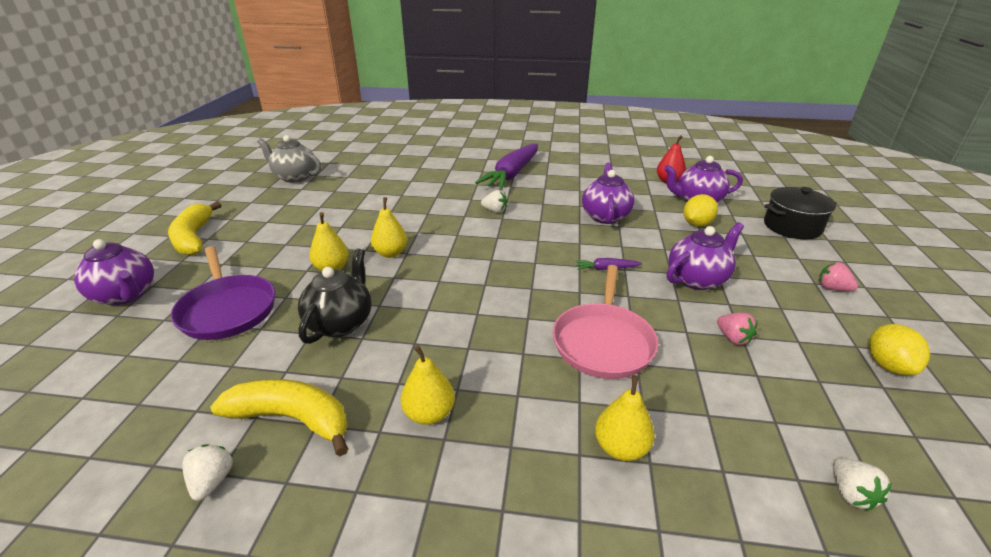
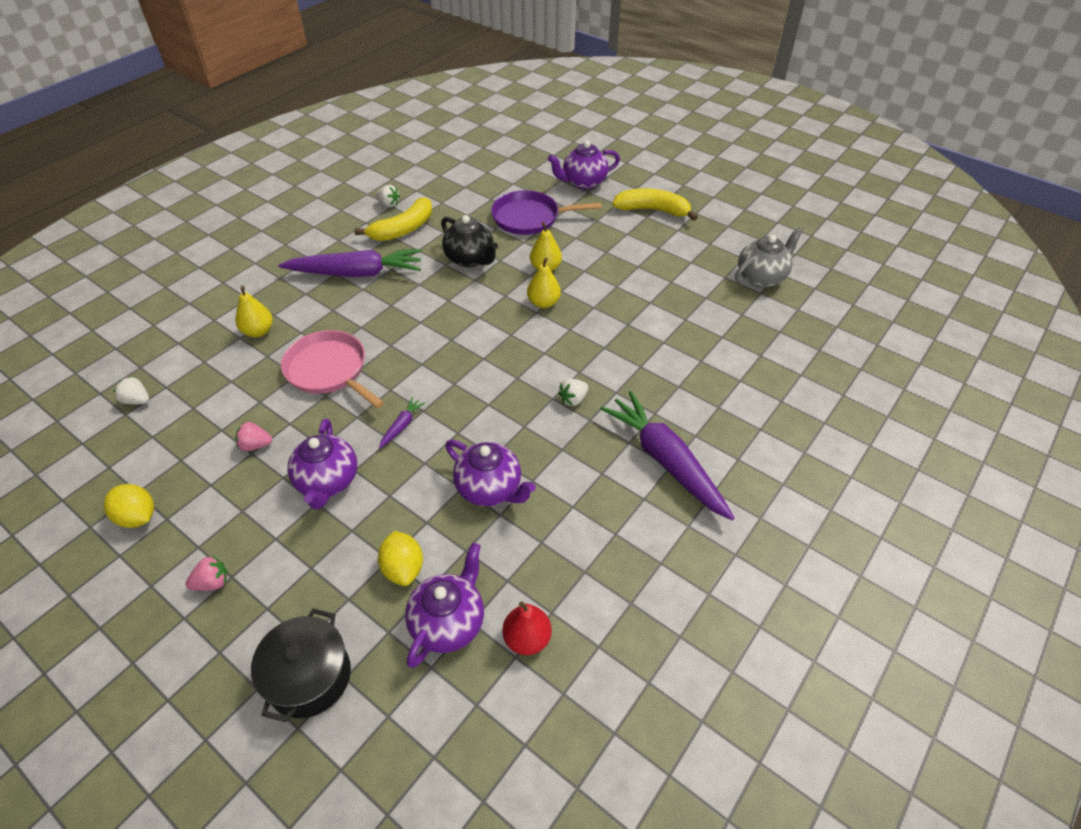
camera: 120 degrees right, 15 degrees up
yellow pear [401,345,455,425] -> purple carrot [279,249,422,277]

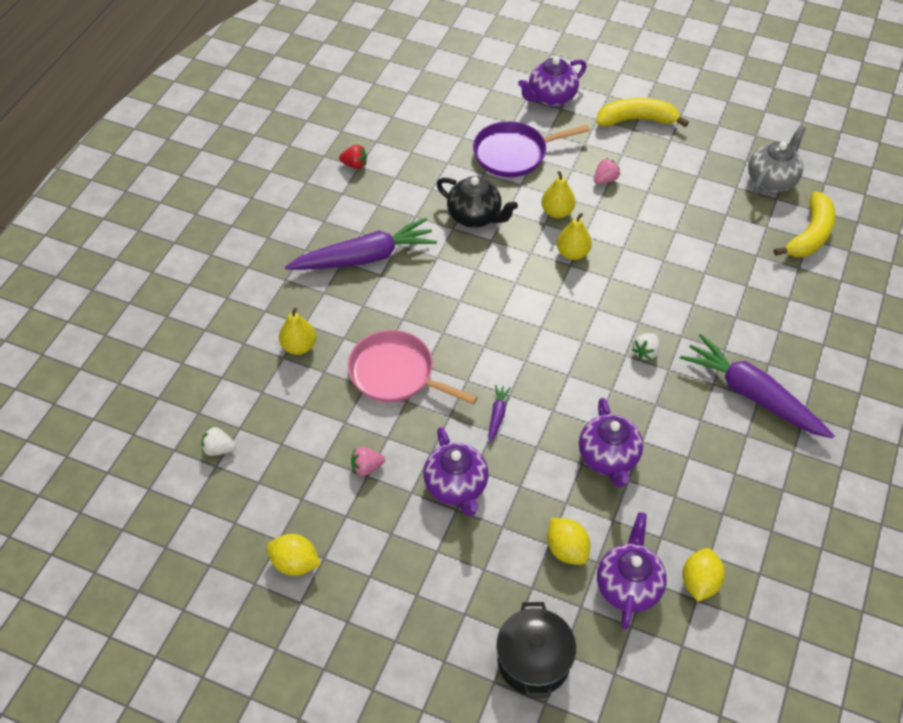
camera: 15 degrees left, 5 degrees up
pink strawberry [186,556,228,591] -> pink strawberry moved to [594,158,620,184]
yellow banana [354,197,432,241] -> yellow banana moved to [774,192,835,257]
white strawberry [376,185,400,207] -> red strawberry [339,145,367,169]
purple teapot [445,440,536,506] -> purple teapot turned 60 degrees clockwise [579,398,643,487]
red pear [502,602,552,655] -> yellow lemon [682,548,725,602]

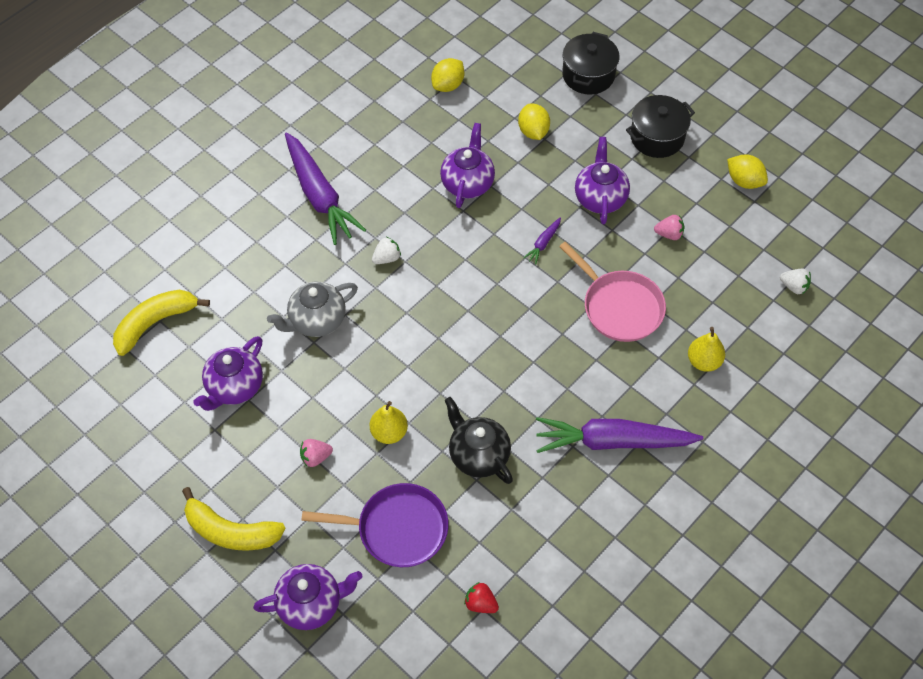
camera: 160 degrees left, 5 degrees up
red strawberry [339,145,367,169] -> red strawberry moved to [464,582,499,613]
yellow pear [557,213,592,260] -> none
purple teapot [597,512,667,629] -> purple teapot moved to [193,336,263,411]
grey teapot [748,125,806,194] -> grey teapot moved to [267,282,358,337]
none -> black pot [626,95,695,158]

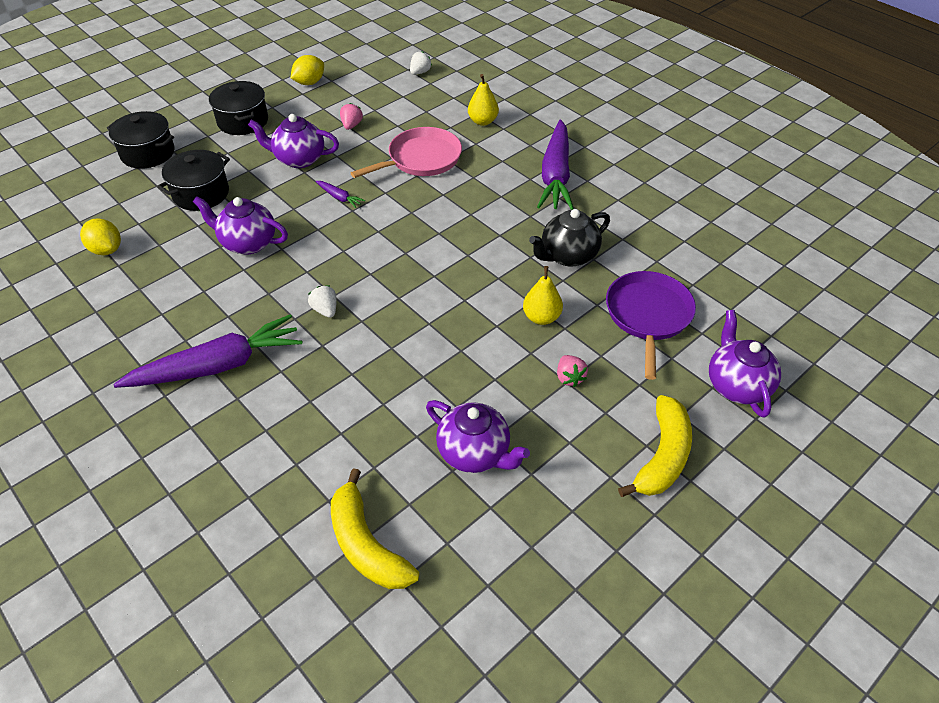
camera: 85 degrees left, 10 degrees down
grey teapot [267,282,358,337] -> none
red strawberry [464,582,499,613] -> none
yellow lemon [518,103,550,140] -> black pot [158,150,230,211]

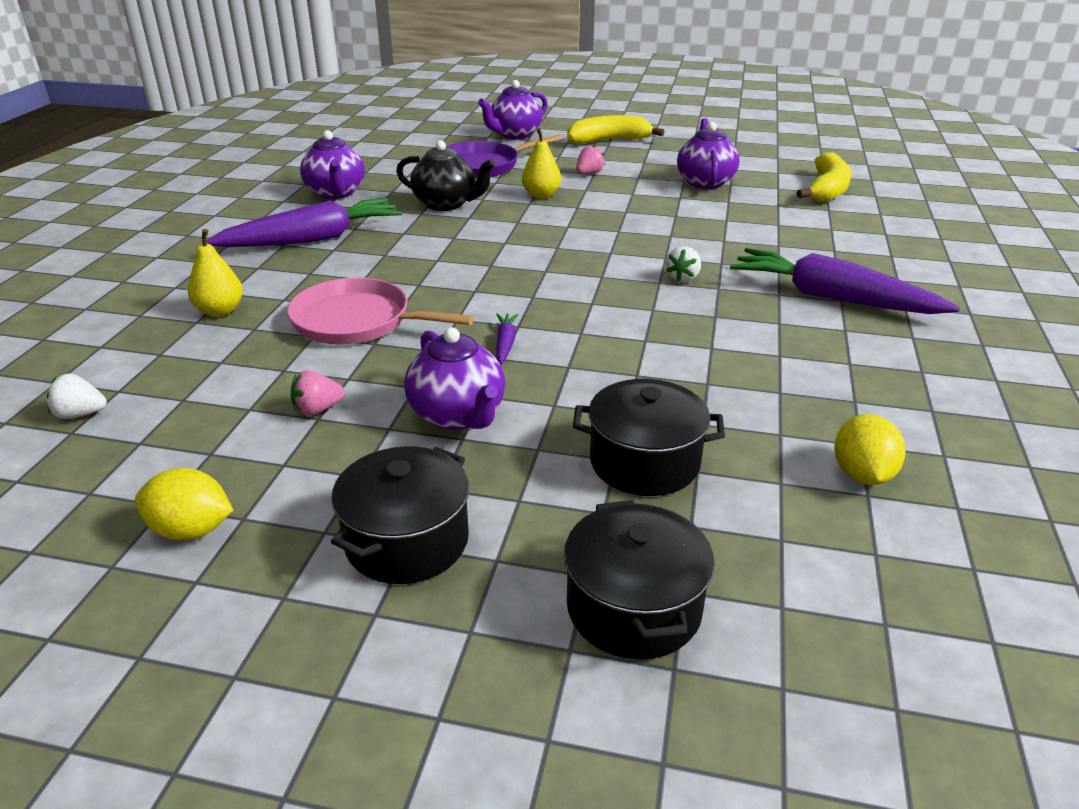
camera: 125 degrees left, 15 degrees down
purple teapot [193,196,288,254] -> purple teapot moved to [300,130,365,199]

